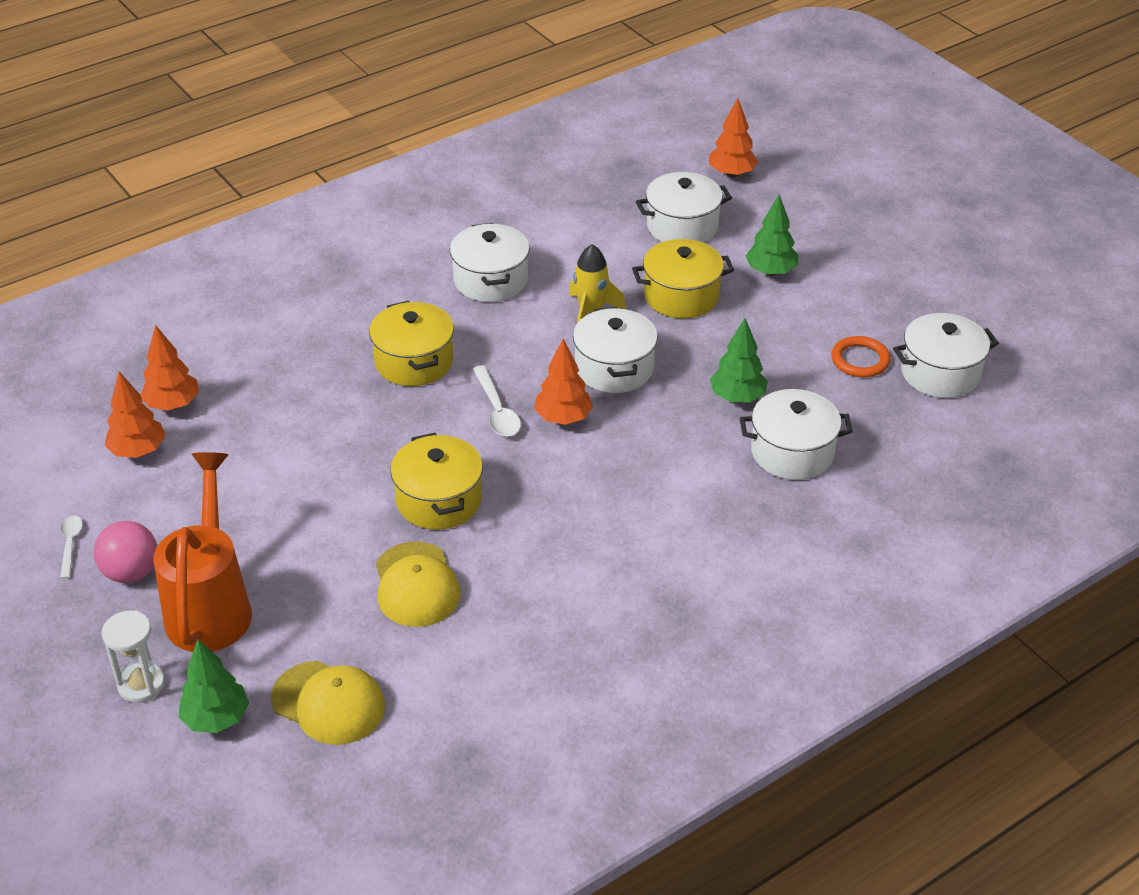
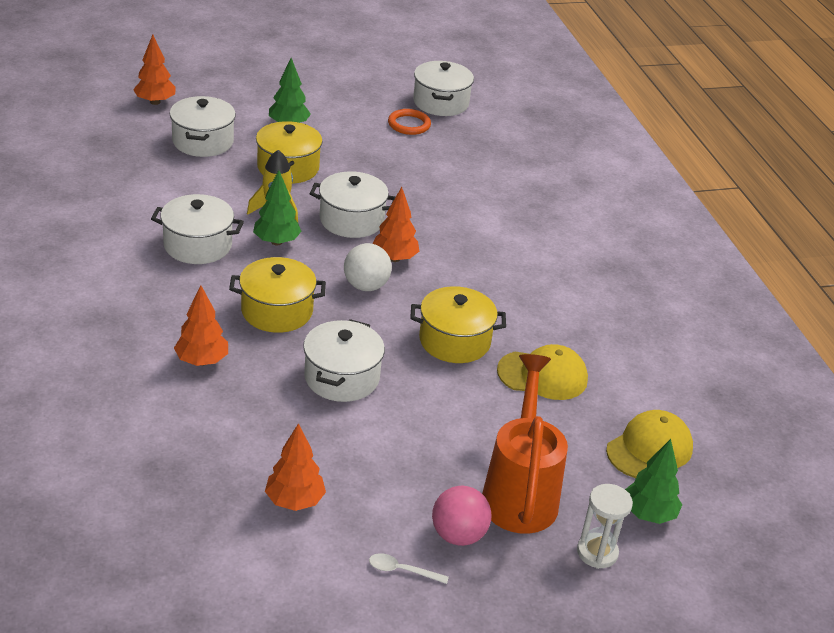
camera: 75 degrees left, 5 degrees down
orange tree [141,325,199,411] -> orange tree moved to [174,285,228,366]
orange watering can [153,452,252,652] -> orange watering can turned 75 degrees clockwise [482,354,568,534]
white spoon [473,366,521,437] -> white ball [344,243,392,291]
green tree [710,318,768,402] -> green tree moved to [253,170,302,245]
white pot [740,389,853,480] -> white pot moved to [303,319,385,402]

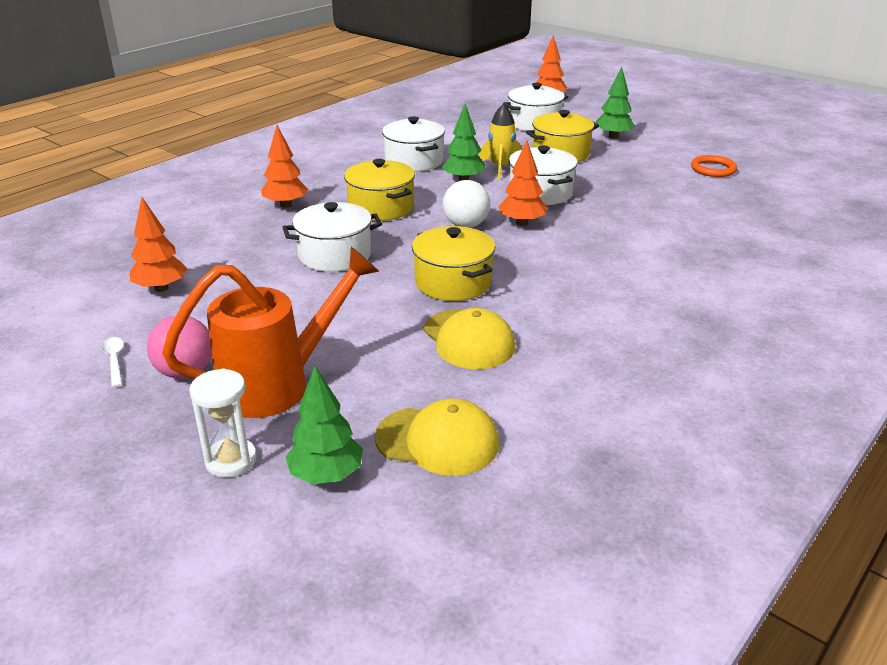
camera: 60 degrees right, 5 degrees down
white pot [413,61,474,116] -> none

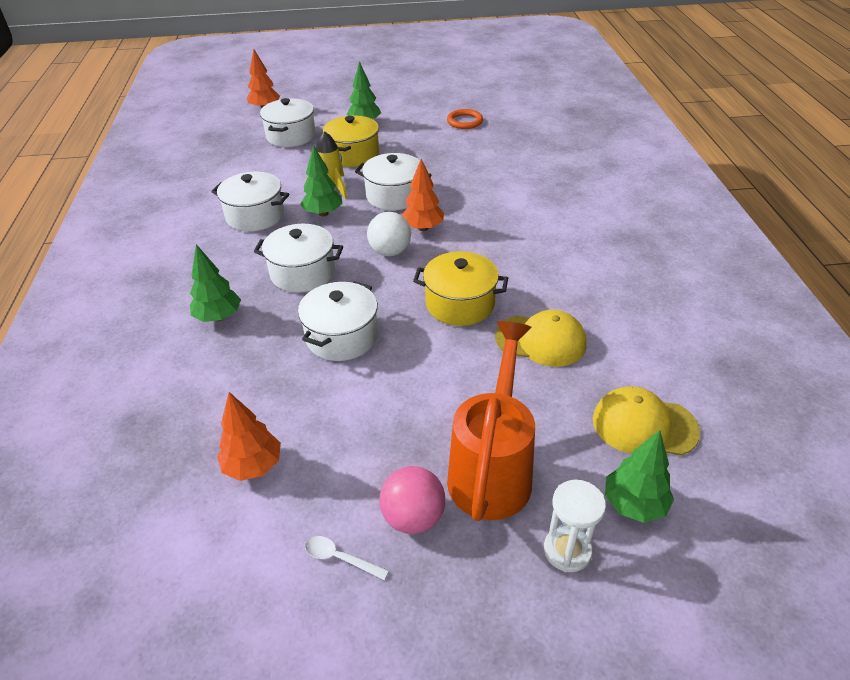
camera: 45 degrees left, 10 degrees up
orange tree [262,125,308,208] -> green tree [190,244,241,322]
yellow pot [344,159,415,221] -> white pot [254,224,343,292]
yellow cap [375,398,499,476] -> yellow cap turned 135 degrees counterclockwise [593,386,700,456]

